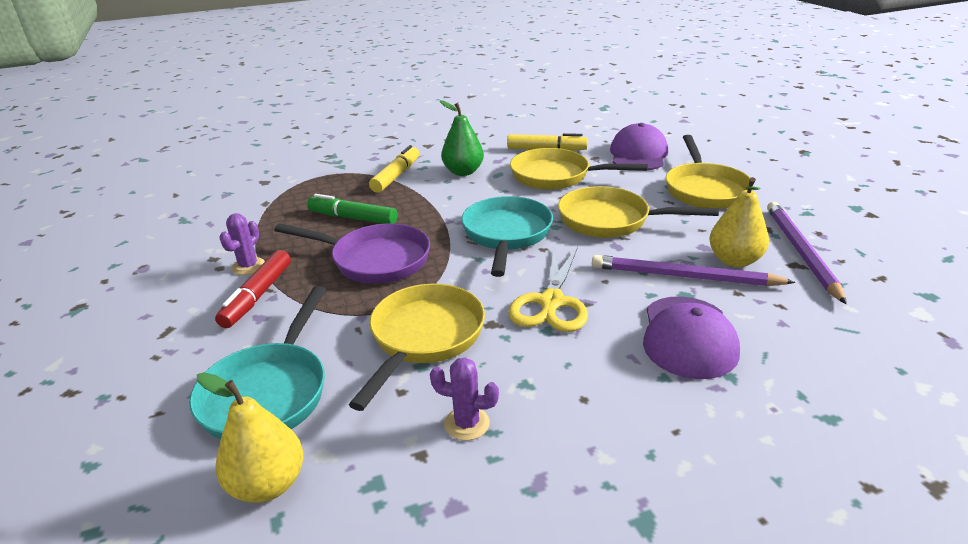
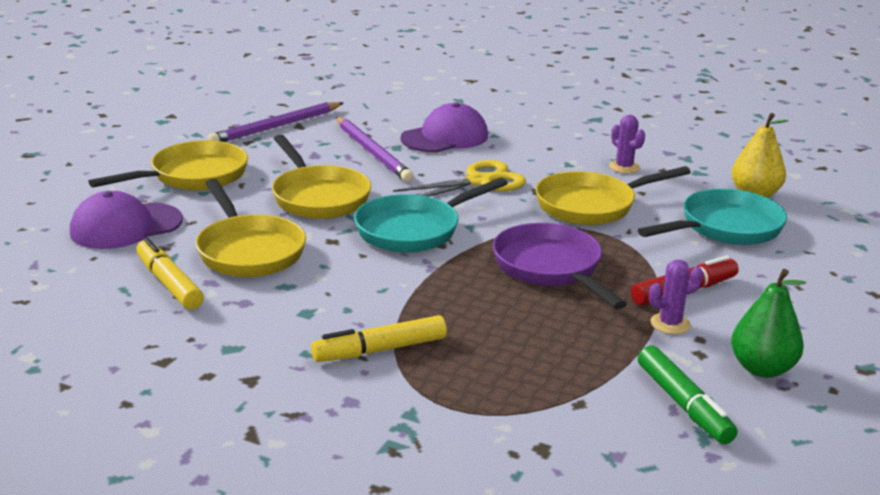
camera: 135 degrees left, 5 degrees down
green marker [307,194,397,224] -> green marker moved to [638,346,738,444]
green pear [440,100,484,176] -> green pear moved to [731,269,806,378]
yellow pear [709,177,769,267] -> none

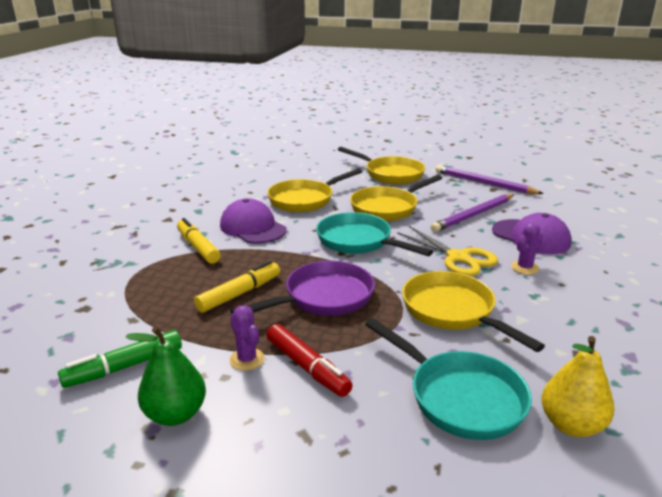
camera: 80 degrees right, 0 degrees up
purple cap [70,191,183,249] -> purple cap moved to [220,198,287,243]
yellow marker [136,238,204,310] -> yellow marker moved to [194,261,280,313]
purple cactus [609,115,645,173] -> purple cactus moved to [511,223,543,275]

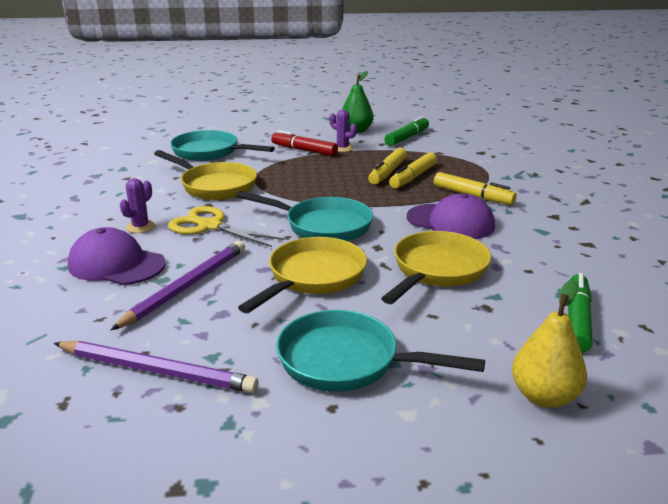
camera: 160 degrees right, 0 degrees up
purple pan [230,261,375,316] -> none
yellow pan [338,147,425,184] -> turquoise pan [276,310,485,392]
yellow pear [541,336,614,437] -> yellow pear moved to [512,279,587,408]
none -> yellow marker [389,153,437,188]
none -> green marker [568,273,593,353]

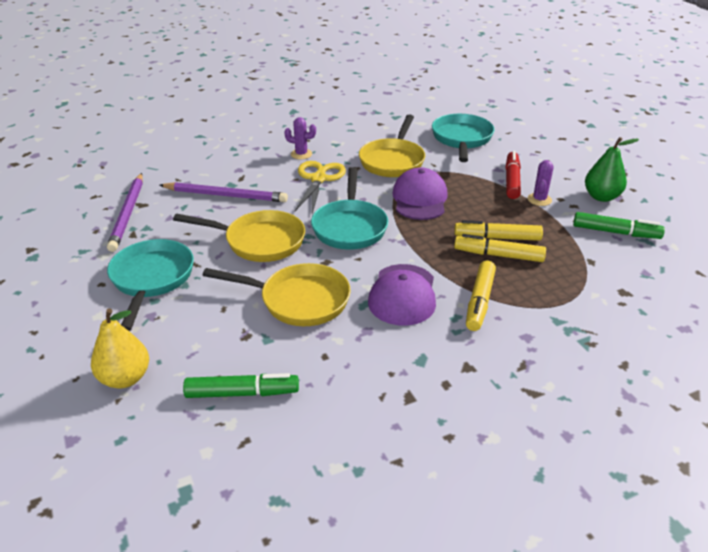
camera: 70 degrees right, 10 degrees up
purple cap [68,227,166,285] -> purple cap moved to [392,167,448,220]

